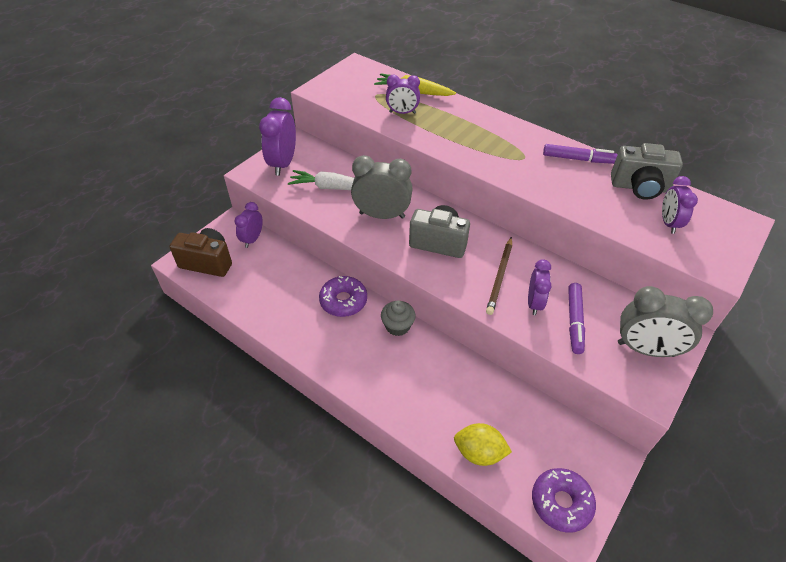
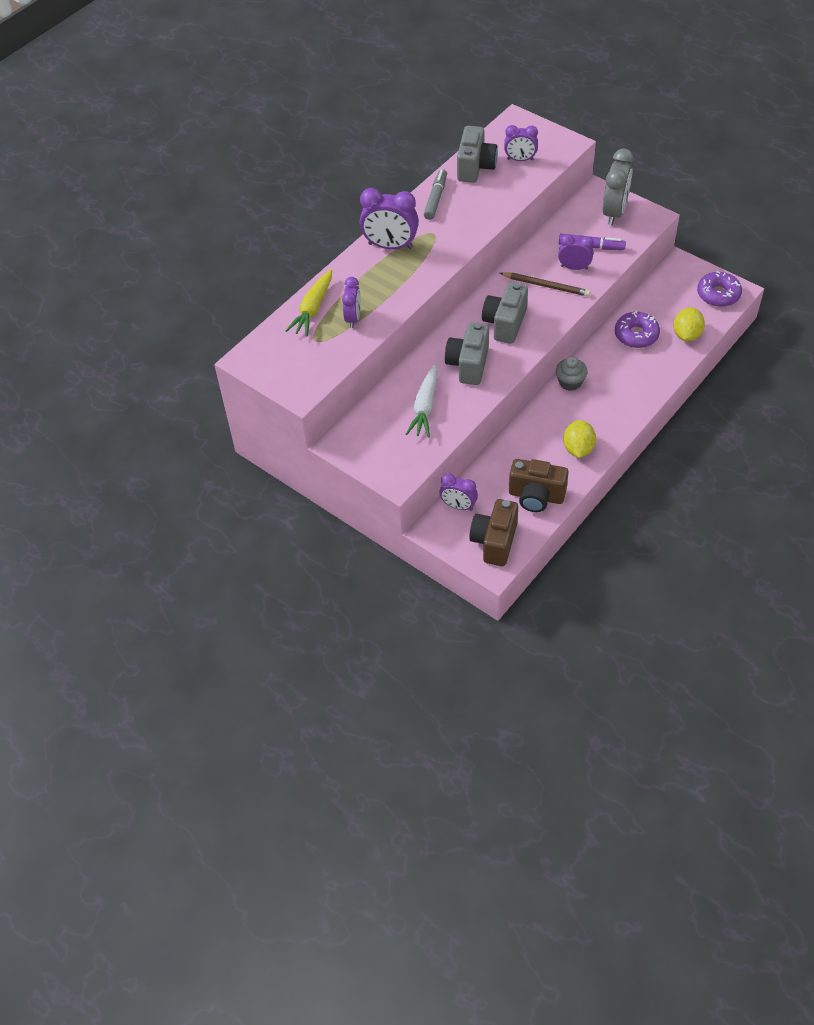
camera: 85 degrees left, 5 degrees up
purple clock [259,97,296,176] -> purple clock moved to [360,188,419,249]
purple donut [319,276,367,317] -> purple donut moved to [615,310,660,348]
grey clock [351,155,413,219] -> grey camera [445,322,489,385]
purple marker [543,144,618,164] -> grey marker [424,169,447,220]
none -> brown camera [509,459,569,512]
none -> yellow lemon [563,420,596,458]

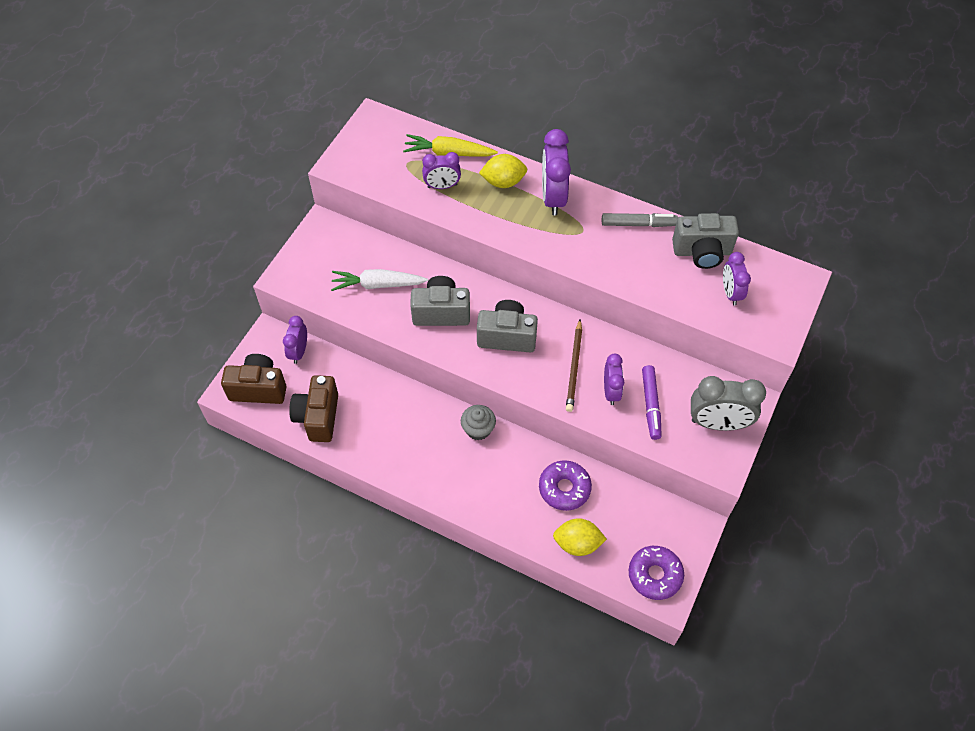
camera: 75 degrees right, 5 degrees up
yellow lemon [563,420,596,458] -> yellow lemon moved to [479,154,527,188]

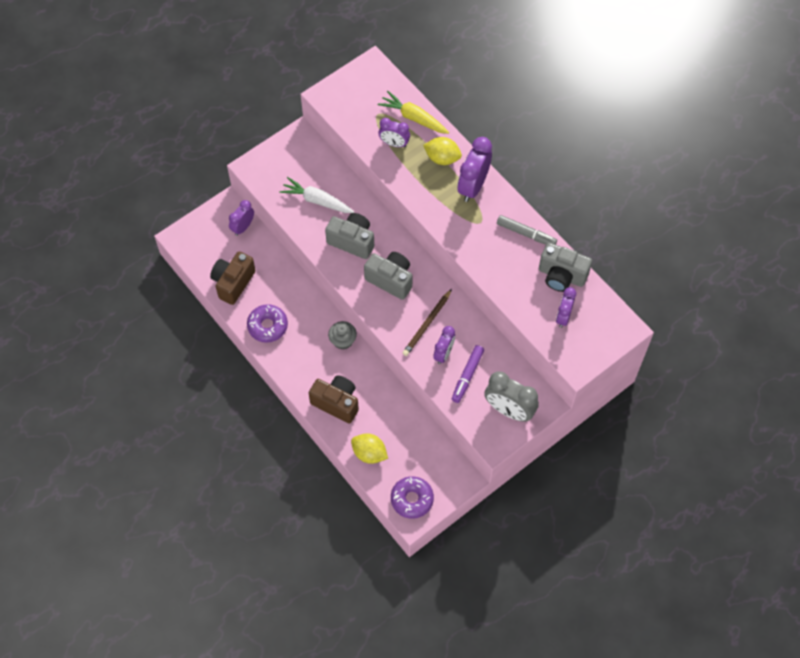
camera: 25 degrees right, 5 degrees up
brown camera [221,354,287,404] -> brown camera moved to [309,375,359,424]
purple donut [539,460,592,511] -> purple donut moved to [247,304,288,343]

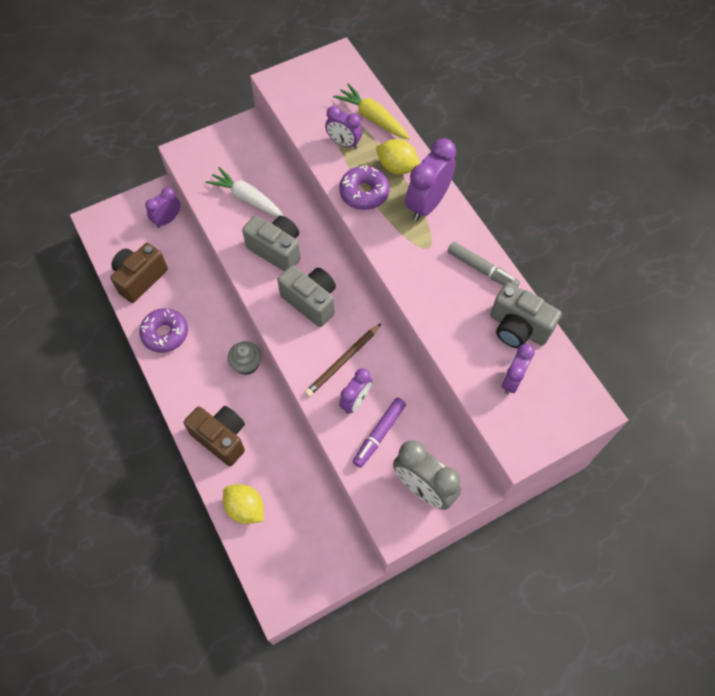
camera: 10 degrees right, 0 degrees up
purple donut [391,476,434,519] -> purple donut moved to [339,165,390,210]

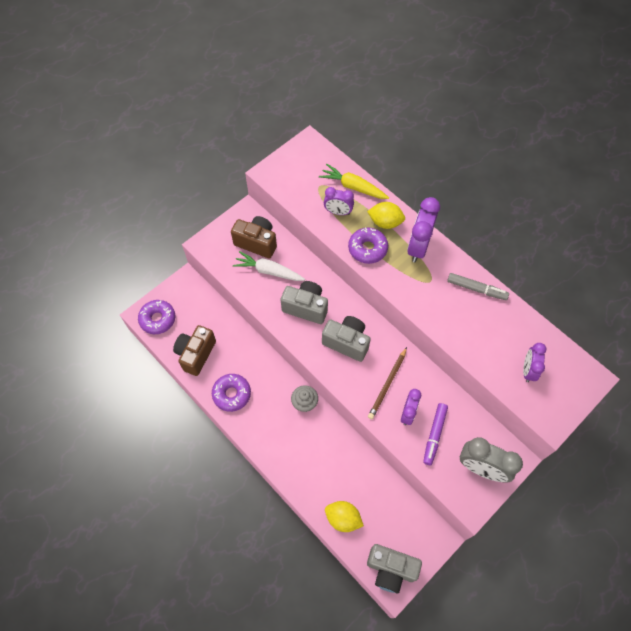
camera: 15 degrees left, 0 degrees up
purple clock [145,187,180,228] -> none
brown camera [184,406,245,466] -> brown camera moved to [231,216,277,258]
grey camera [490,283,562,348] -> grey camera moved to [367,544,422,593]
none -> purple donut [138,300,175,334]

